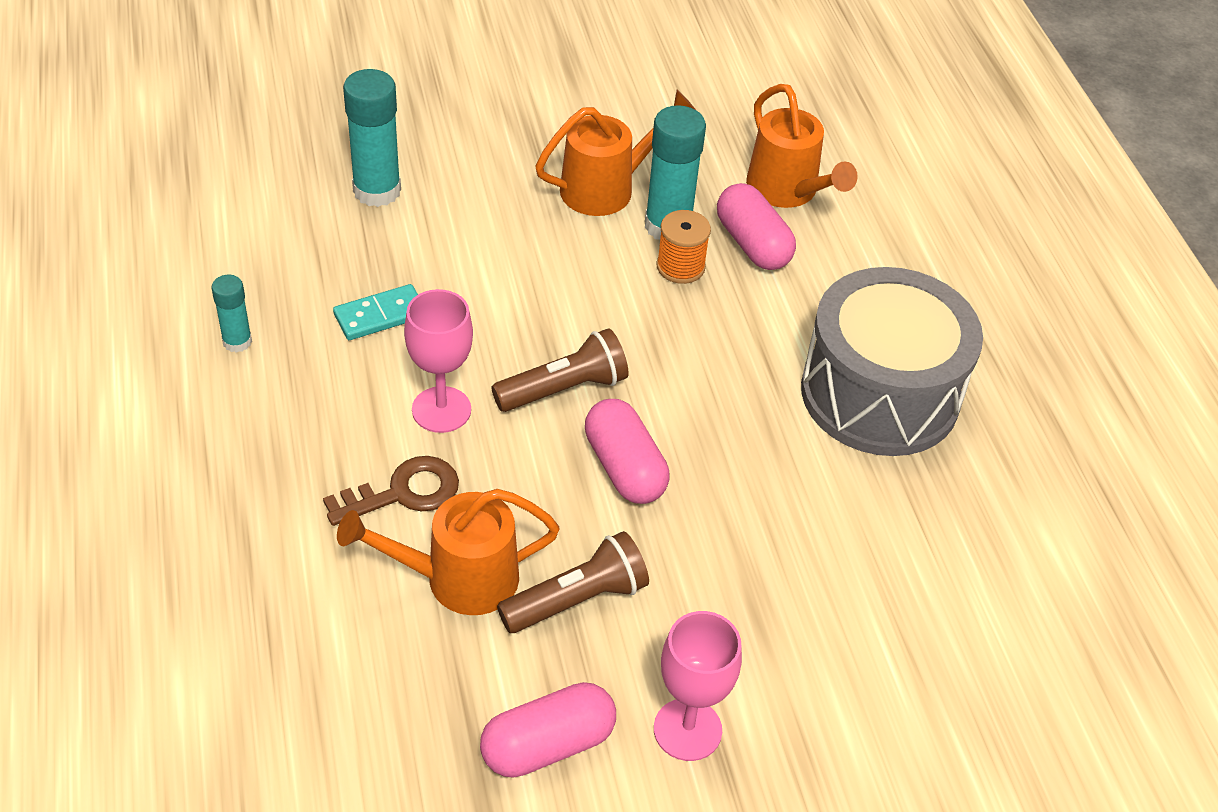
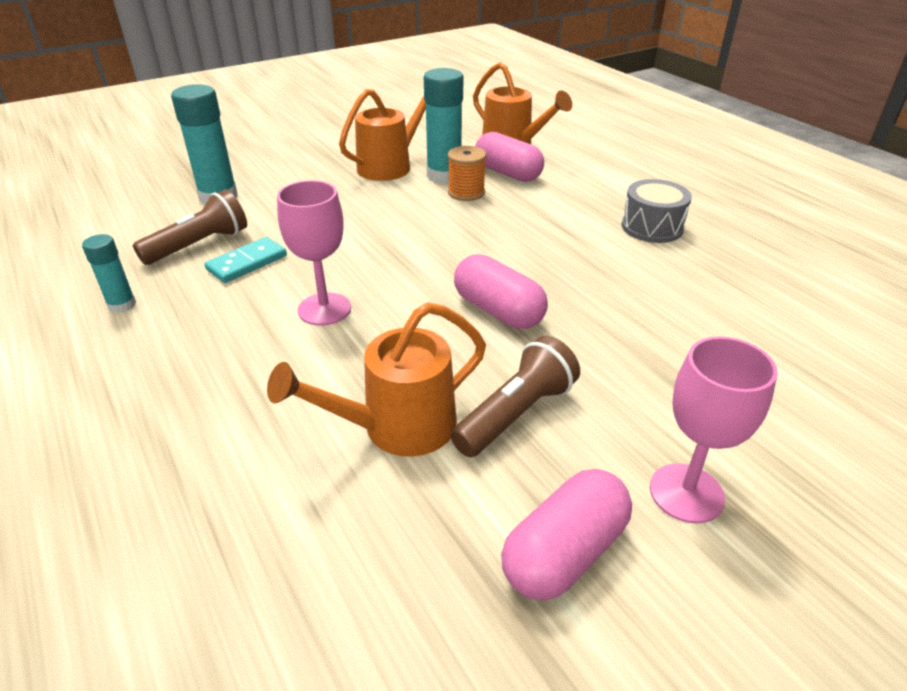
camera: 15 degrees left, 10 degrees down
brown key [323,456,459,526] -> none
brown flashlight [491,328,629,412] -> brown flashlight moved to [133,190,247,265]
grey drum [801,267,983,456] -> grey drum [622,179,692,243], size x0.49

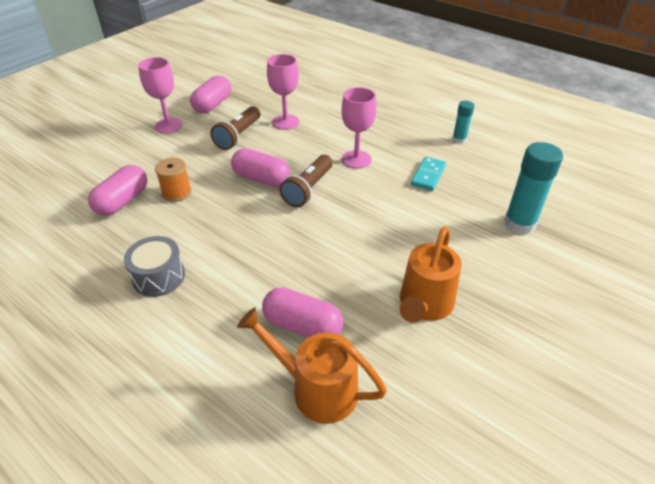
camera: 160 degrees right, 5 degrees up
brown flashlight [133,190,247,265] -> brown flashlight moved to [279,155,333,207]
orange watering can [267,302,486,457] -> pink goblet [267,54,299,130]
turquoise glue stick [424,68,463,184] -> none
orange spool [448,146,486,201] -> orange spool moved to [155,158,192,202]
none -> pink capsule [88,165,148,216]

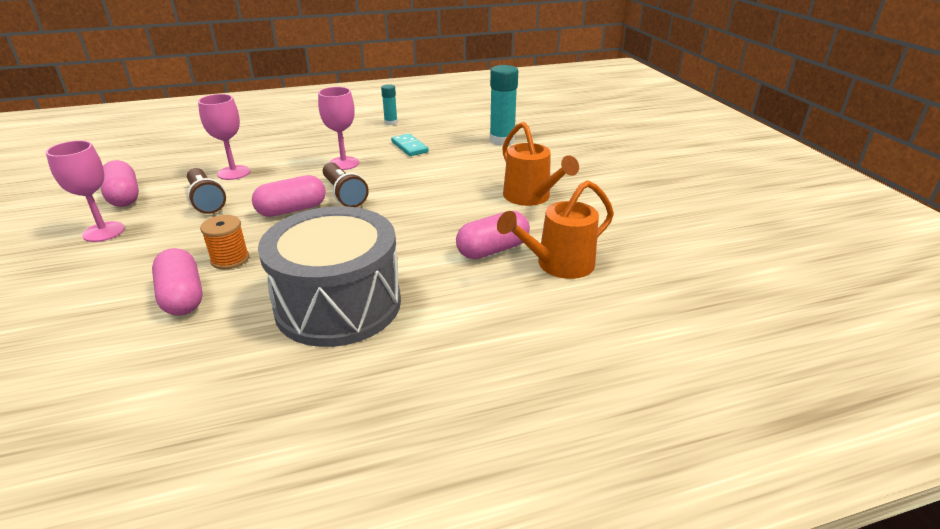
camera: 55 degrees left, 10 degrees down
grey drum [124,236,185,297] -> grey drum [258,206,401,347], size x2.04

